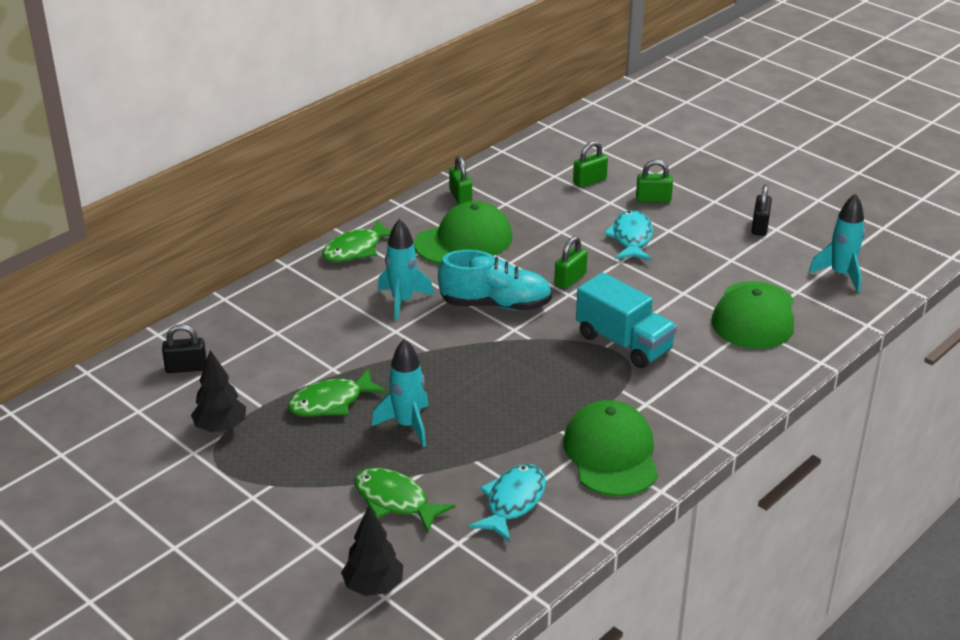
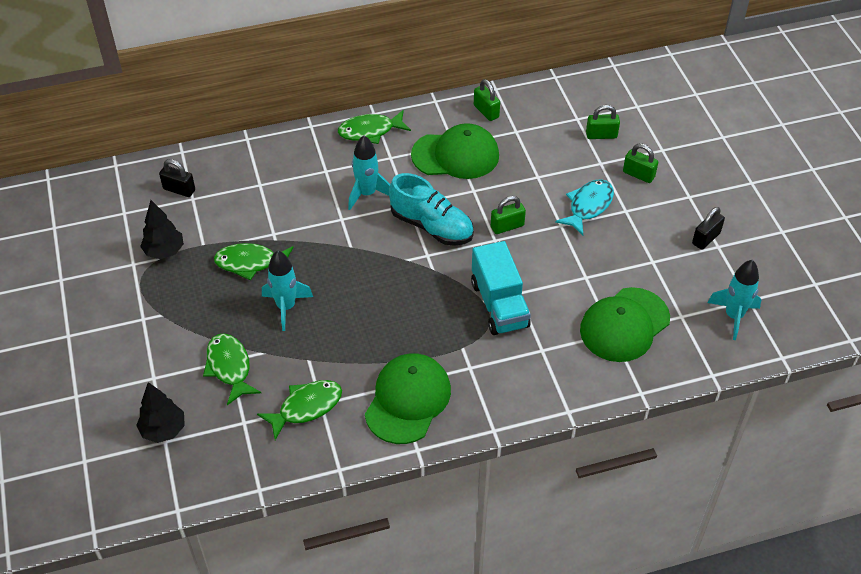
camera: 30 degrees right, 15 degrees up
green padlock [449,156,472,204] -> green padlock turned 45 degrees counterclockwise [474,79,500,121]
turquoise fish [469,464,546,542] -> green fish [257,380,342,440]

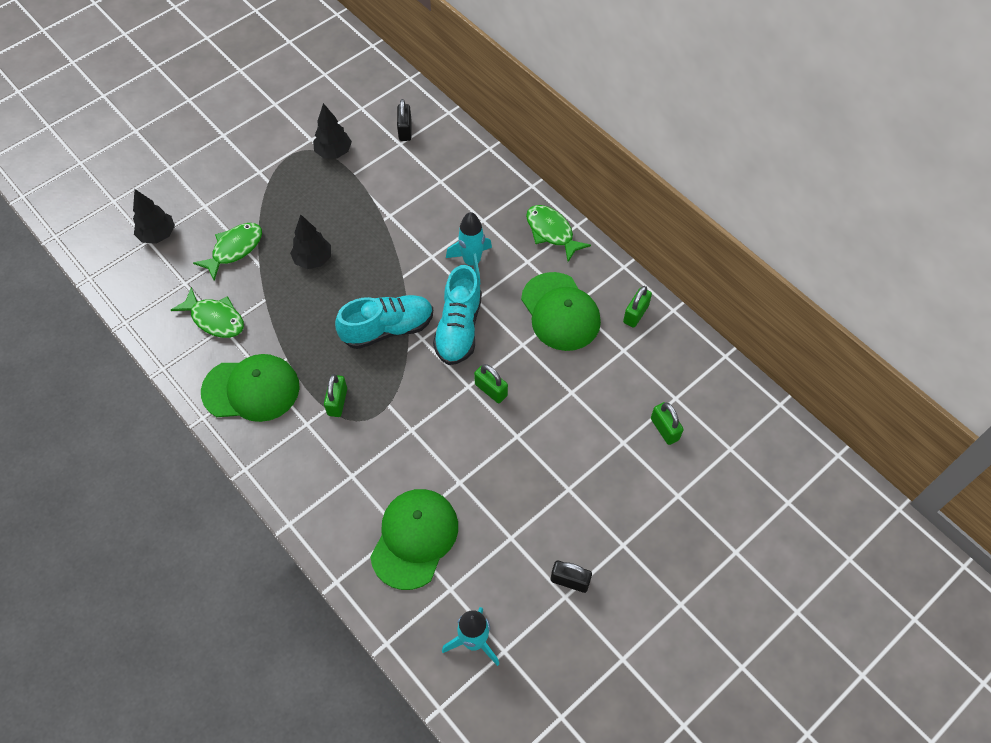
camera: 65 degrees right, 10 degrees up
green fish [214,243,294,280] -> none
turquoise rocket [262,250,313,331] -> black tree [290,214,331,269]
turquoise truck [471,241,531,335] -> none
turquoise fish [555,179,614,235] -> none
green cap [580,287,670,362] -> green cap turned 90 degrees clockwise [370,489,458,590]
green padlock [623,143,658,183] -> green padlock moved to [324,374,347,417]
none -> turquoise shoe [335,295,433,349]

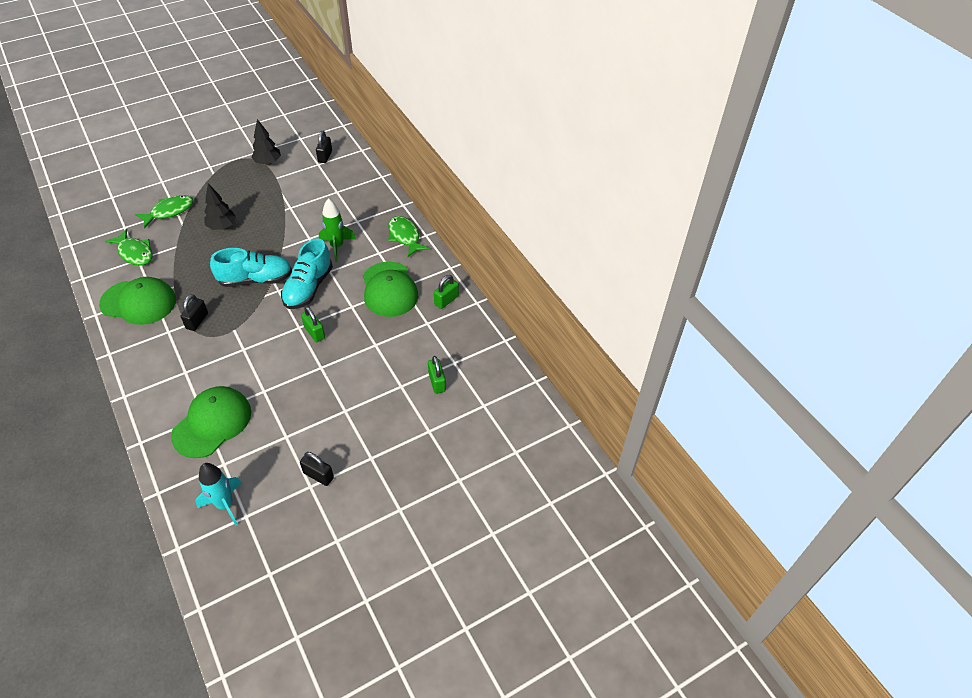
camera: 10 degrees right, 10 degrees down
black tree [133,189,175,244] -> none
green padlock [324,374,347,417] -> black padlock [181,294,208,331]
turquoise rocket [446,212,492,284] -> green rocket [319,198,356,262]

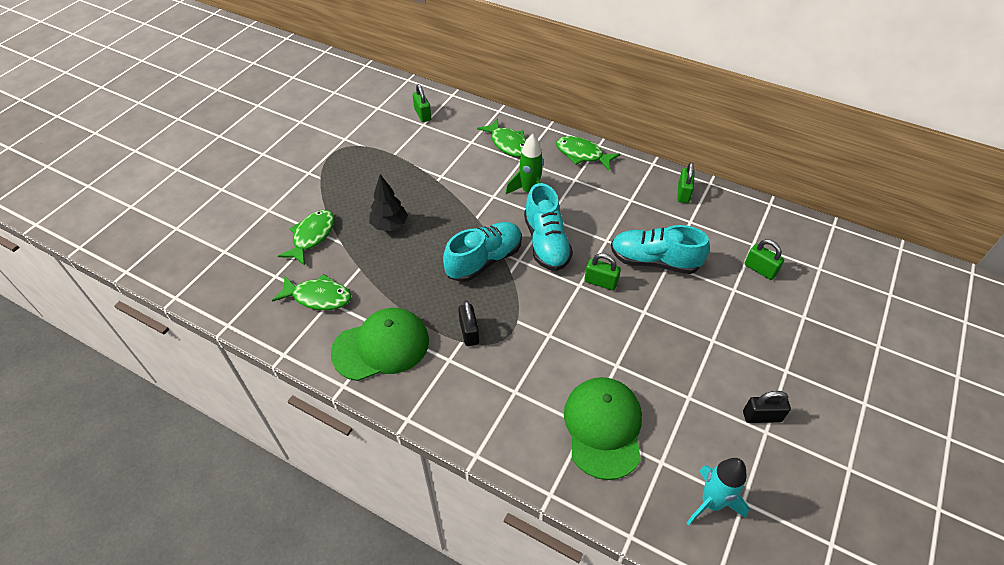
camera: 30 degrees left, 0 degrees up
black tree [251,119,281,165] -> none
black padlock [316,131,332,163] -> green padlock [413,84,431,122]
green cap [363,262,419,317] -> none
none -> green fish [477,118,526,157]
none -> turquoise shoe [611,225,710,274]

